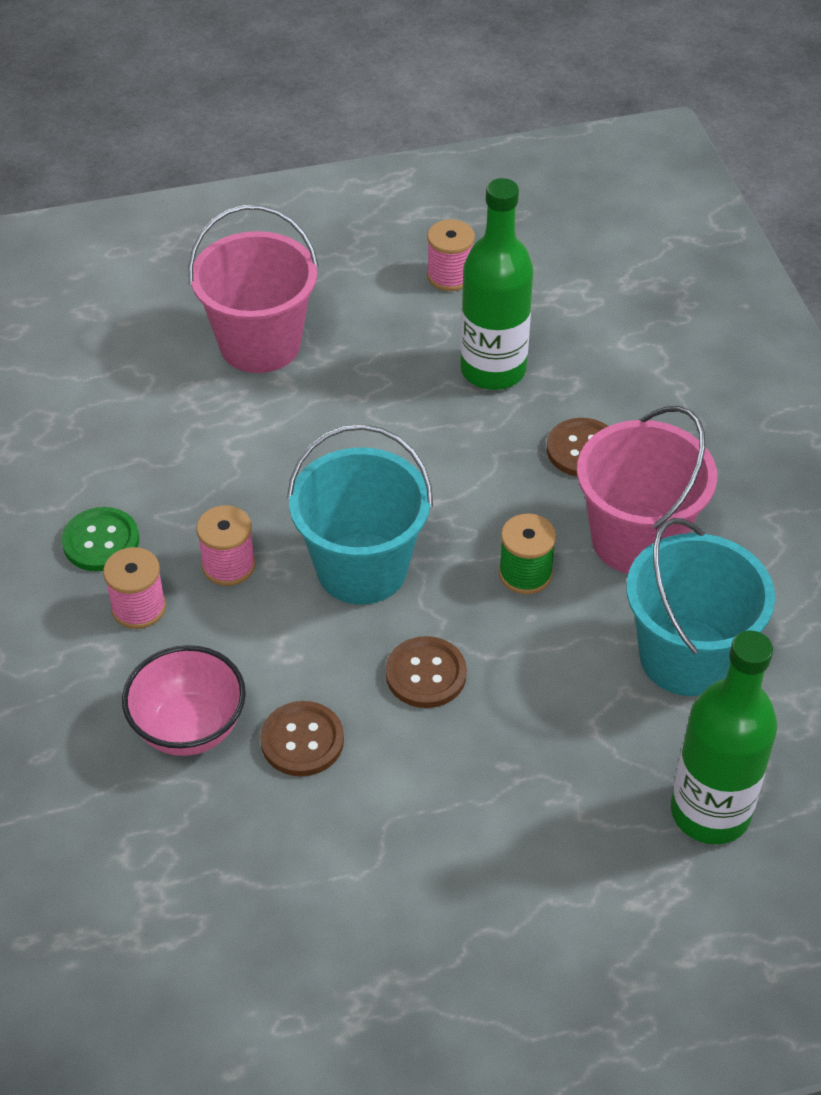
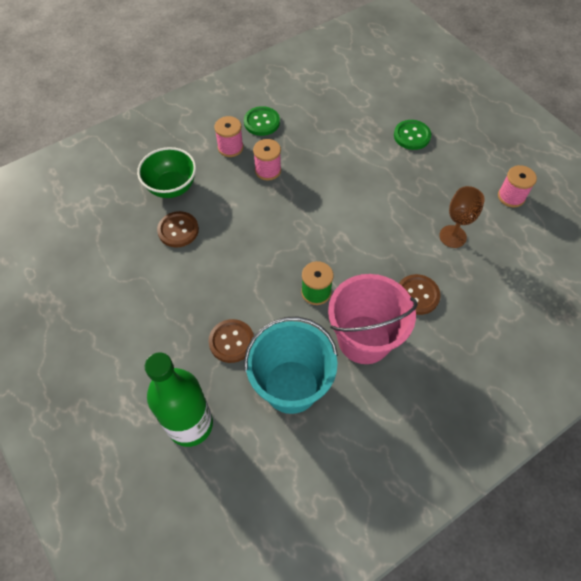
camera: 70 degrees right, 10 degrees up
pink bowl [122,645,246,756] -> green bowl [137,147,196,198]
pink bucket [188,205,319,373] -> green button [394,120,431,150]
turquoise bucket [287,424,433,605] -> none
brown button [386,636,467,708] -> brown button moved to [209,319,254,363]
green bottle [460,178,533,390] -> brown goblet [439,186,485,248]

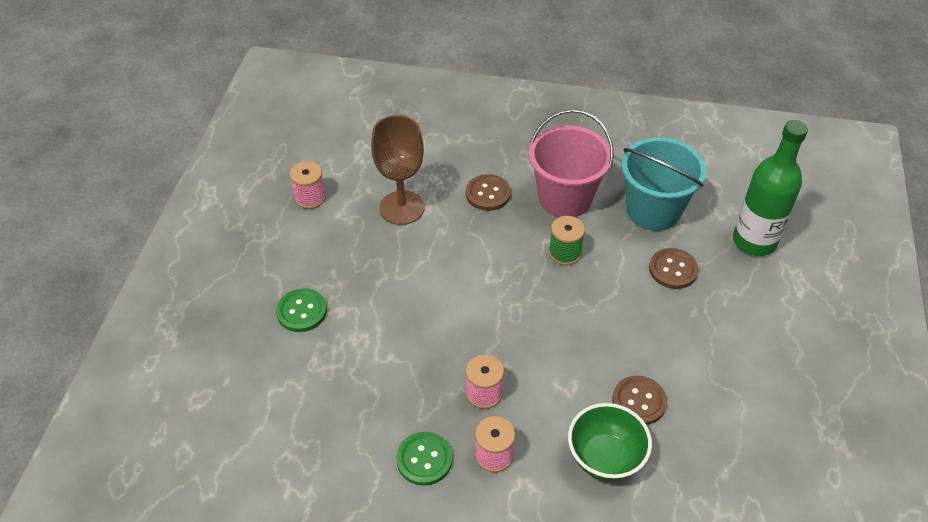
camera: 135 degrees left, 10 degrees down
brown goblet [439,186,485,248] -> brown goblet [371,115,425,225], size x1.50

